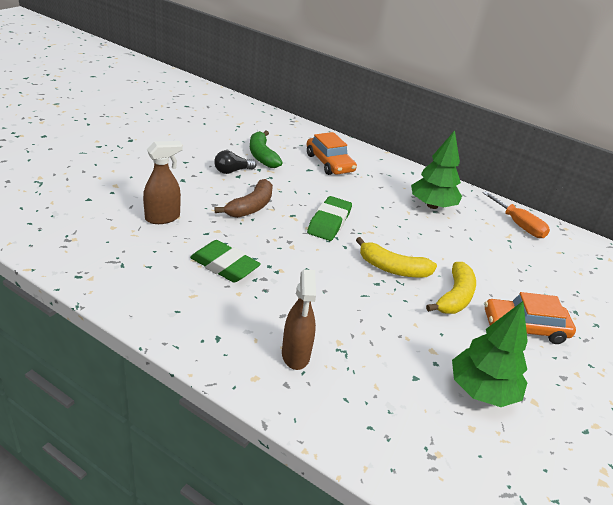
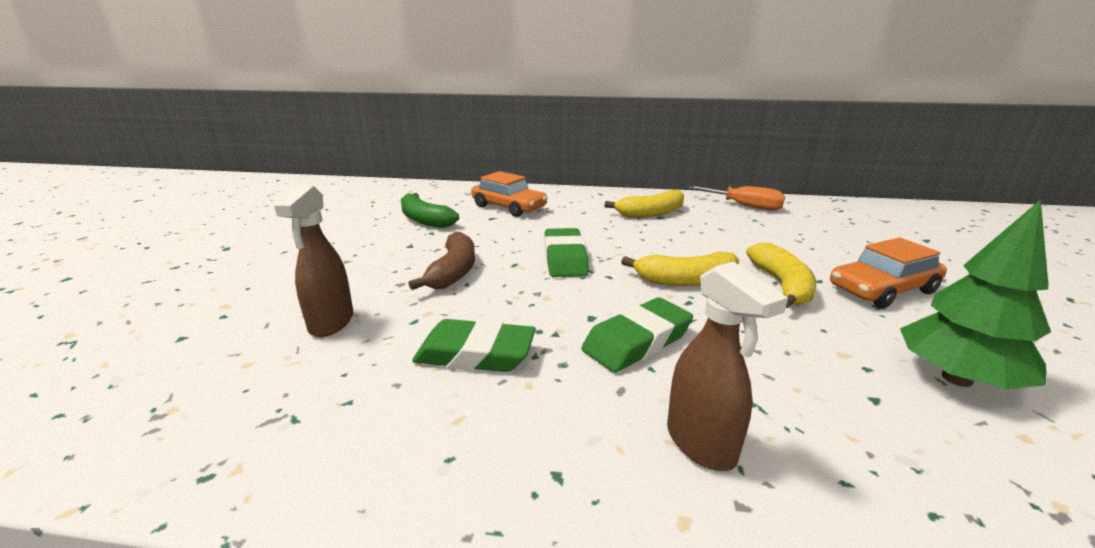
camera: 20 degrees left, 10 degrees down
brown spray bottle [143,141,183,224] -> brown spray bottle turned 150 degrees clockwise [274,186,353,337]
black light bulb [214,150,256,174] -> none
green tree [411,130,462,209] -> yellow banana [604,189,684,218]
none -> green eraser [582,297,693,373]

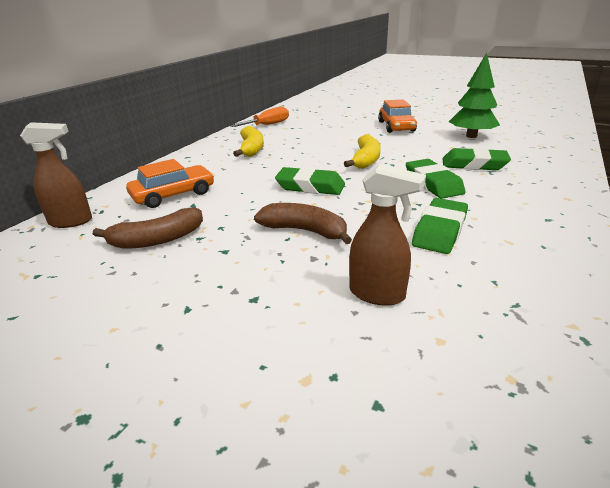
camera: 70 degrees left, 5 degrees up
green banana [401,193,459,228] -> brown banana [93,207,203,248]
brown spray bottle [667,262,788,471] -> brown spray bottle moved to [20,122,92,228]
yellow banana [746,243,817,308] -> none
none -> green eraser [442,148,511,170]

